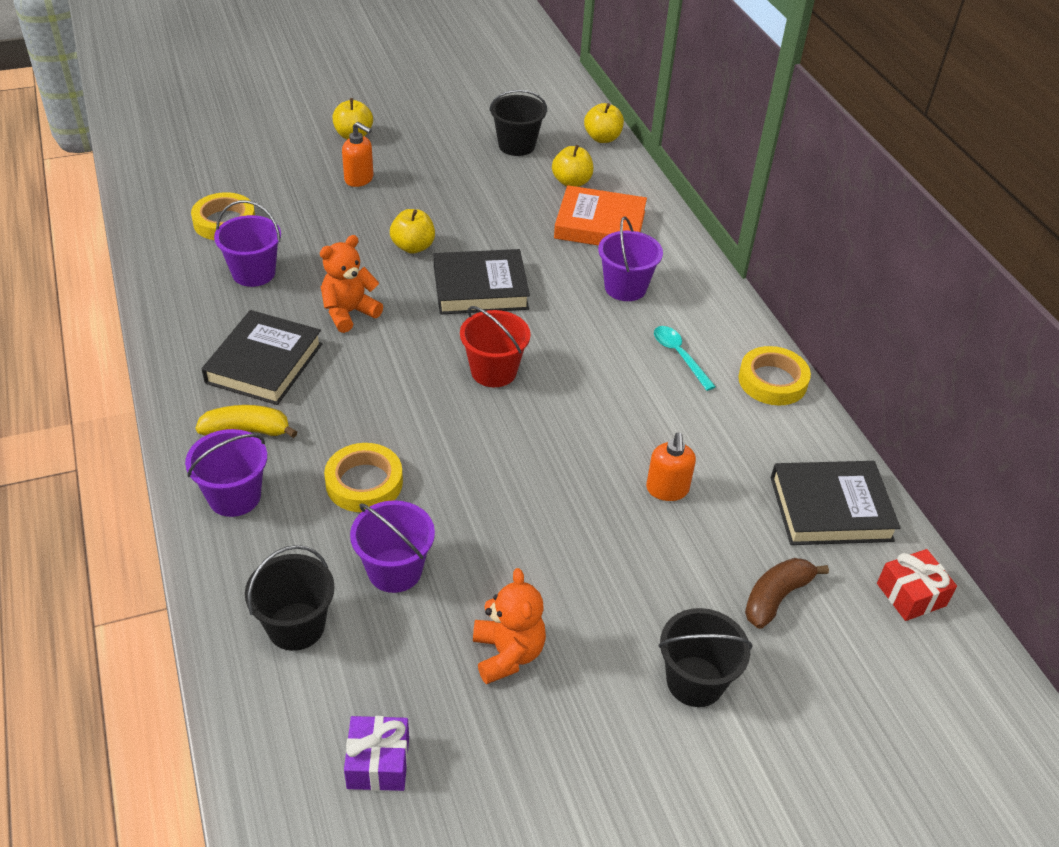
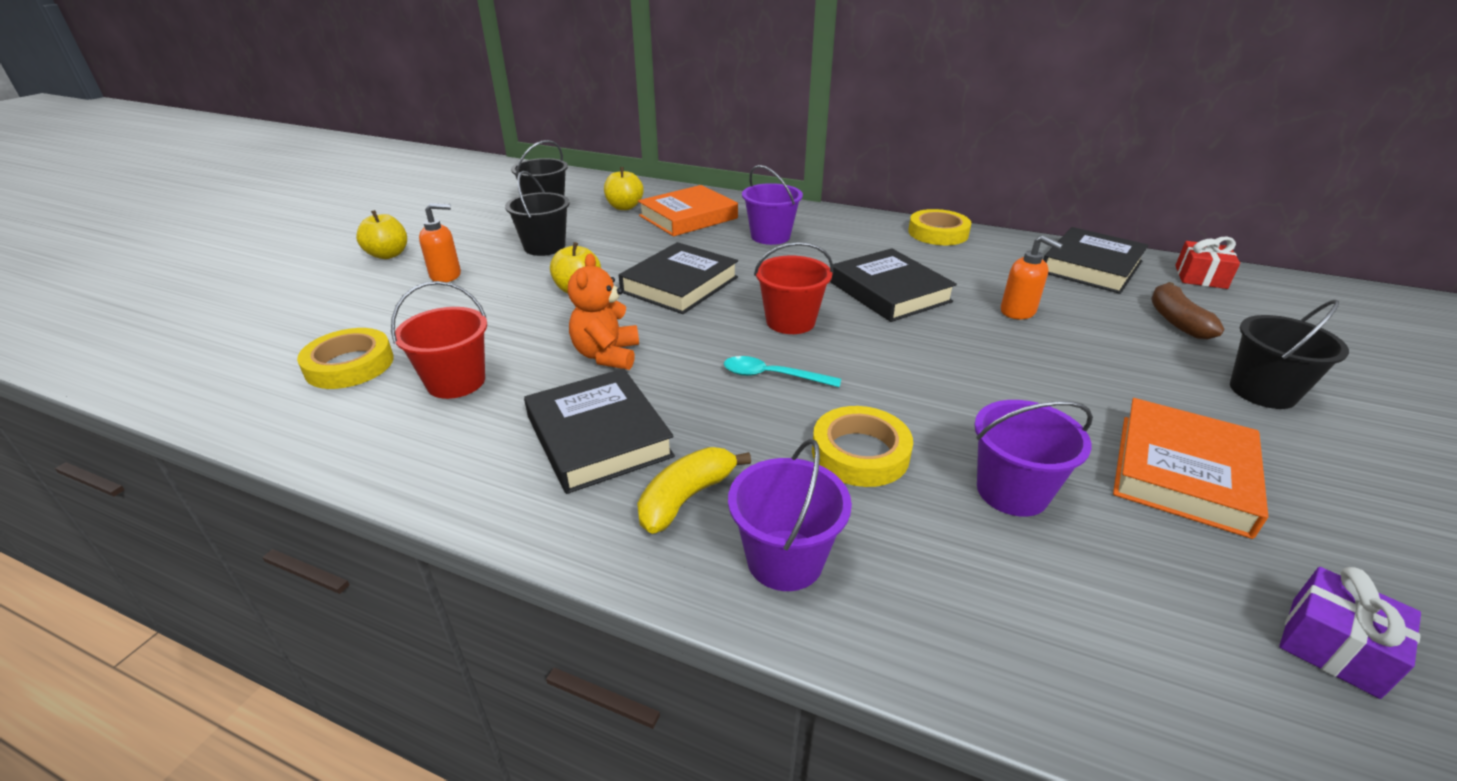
camera: 45 degrees left, 10 degrees down
purple bucket [214,200,281,287] -> red bucket [391,281,487,399]
black bucket [245,545,335,651] -> black bucket moved to [505,171,570,256]
orange teddy bear [473,568,546,684] -> orange book [1113,398,1268,539]
yellow apple [584,103,624,143] -> none
turquoise spoon [654,326,716,391] -> turquoise spoon moved to [724,356,841,387]
none -> black book [830,248,957,322]

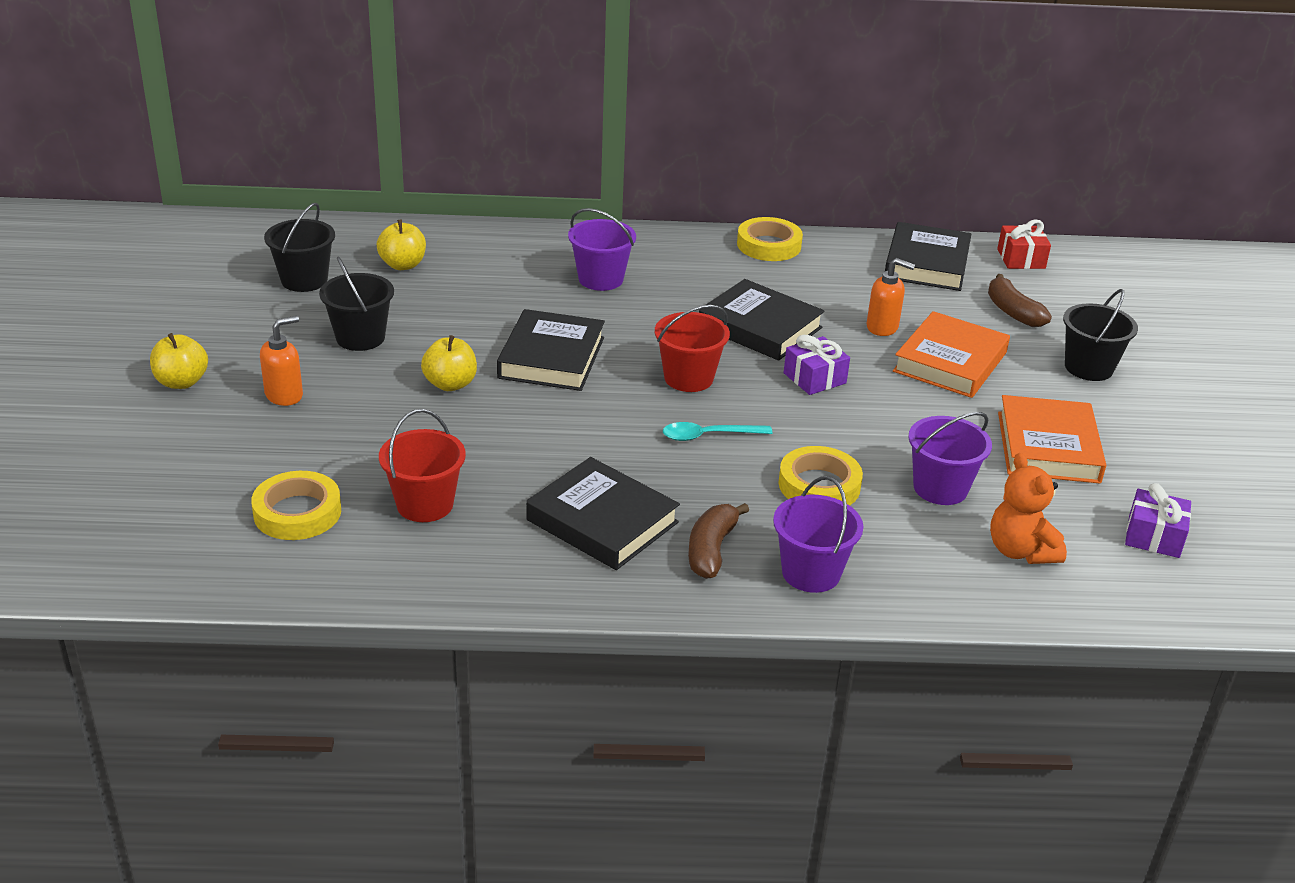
camera: 25 degrees left, 0 degrees up
orange teddy bear [568,253,639,370] -> orange teddy bear moved to [990,453,1067,564]
yellow banana [637,447,751,534] -> brown banana [688,503,749,579]
orange book [638,185,738,236] -> orange book moved to [893,311,1010,398]
none -> purple gift [784,335,850,395]

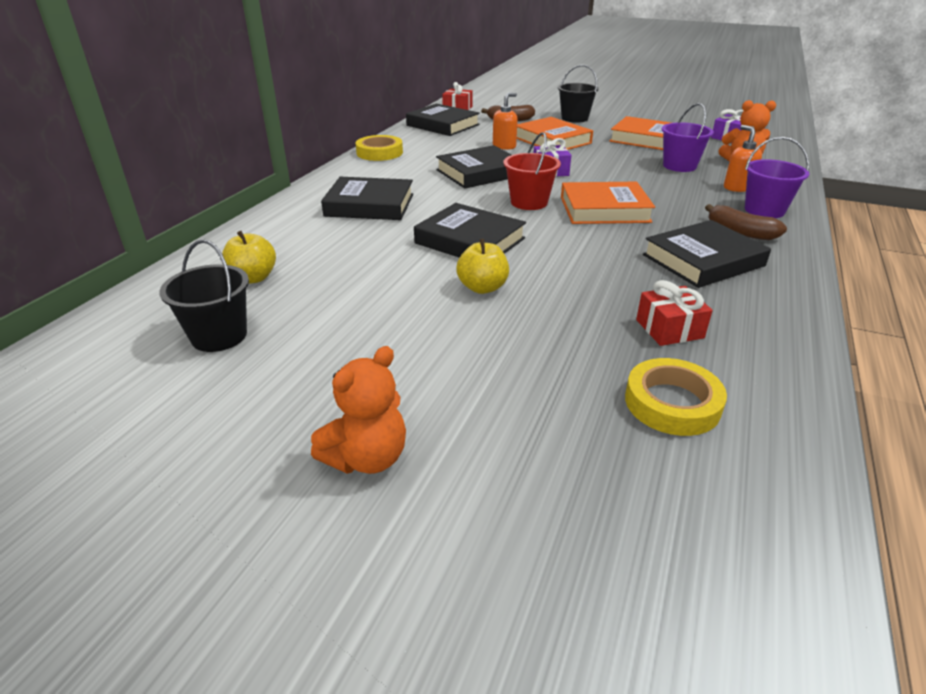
camera: 65 degrees left, 0 degrees up
yellow apple [150,333,208,389] -> orange teddy bear [311,346,406,474]
orange soap dispenser [260,316,303,406] -> orange soap dispenser moved to [724,125,762,192]
black bucket [319,257,394,351] -> none
red bucket [379,409,466,522] -> red gift [636,280,713,346]
purple bucket [568,208,636,291] -> black book [321,177,413,220]
turquoise spoon [663,422,772,441] -> orange book [561,182,655,224]
yellow tape [778,446,863,505] -> none

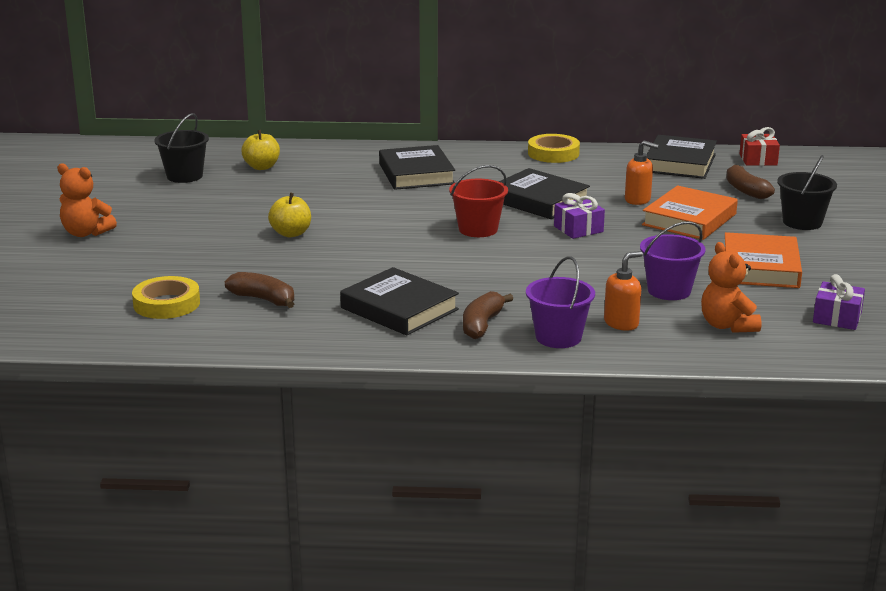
camera: 70 degrees right, 10 degrees down
black book [414,203,526,258] -> none
orange book [561,182,655,224] -> none
red gift [636,280,713,346] -> brown banana [225,272,294,308]

